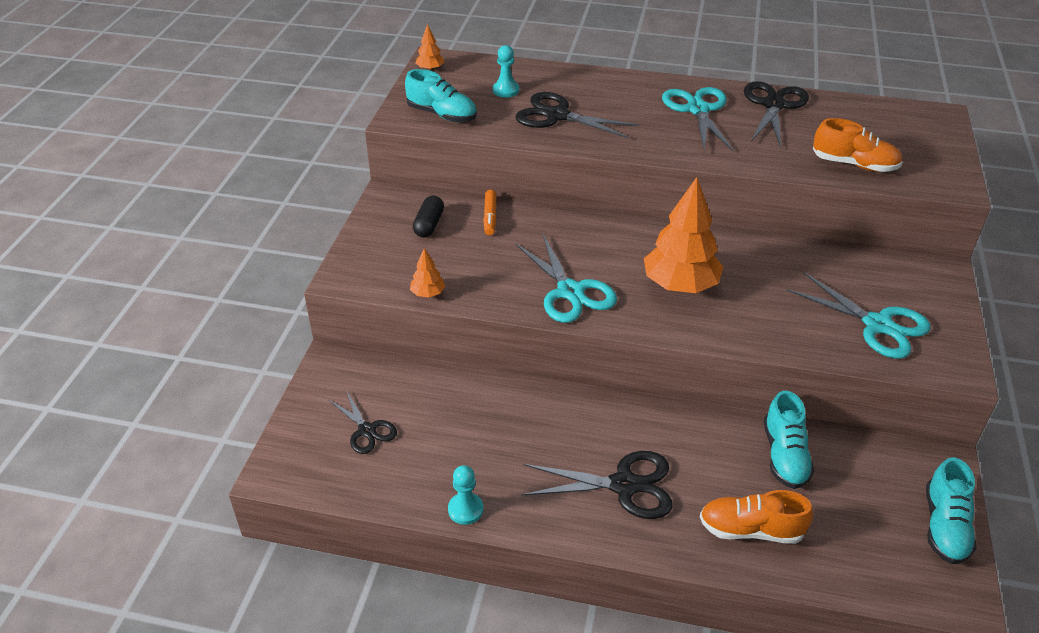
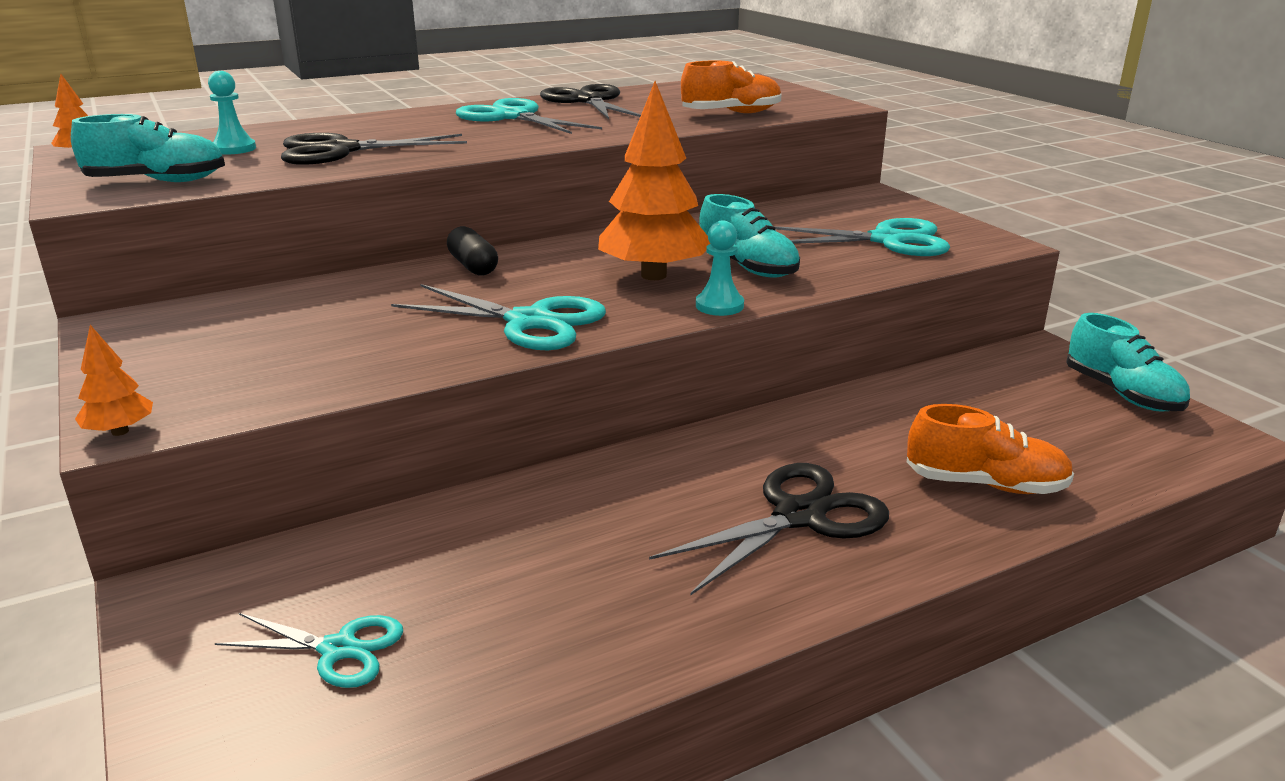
camera: 40 degrees left, 15 degrees down
black scissors [329,390,397,454] -> turquoise scissors [215,613,403,688]
orange tree [410,248,445,298] -> orange tree moved to [75,325,153,436]
black capsule [413,196,444,238] -> black capsule moved to [447,226,498,276]
turquoise pawn [448,465,483,525] -> turquoise pawn moved to [696,221,744,316]
orange marker [483,190,497,235] -> none
orange shoe [700,490,813,544] -> orange shoe turned 135 degrees counterclockwise [907,404,1074,494]
turquoise shoe [764,390,814,489] -> turquoise shoe moved to [699,194,800,278]

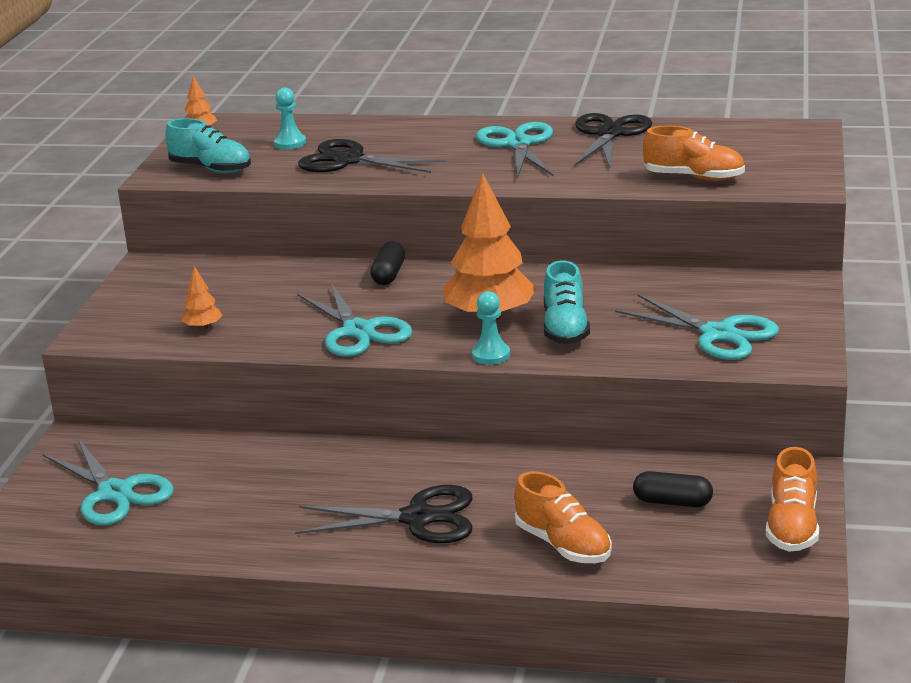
camera: 40 degrees right, 0 degrees up
orange tree [75,325,153,436] -> orange tree moved to [181,266,222,330]
turquoise scissors [215,613,403,688] -> turquoise scissors [43,439,174,525], size x1.64
turquoise shoe [1066,313,1190,412] -> orange shoe [766,447,819,552]
none -> black capsule [633,471,713,507]

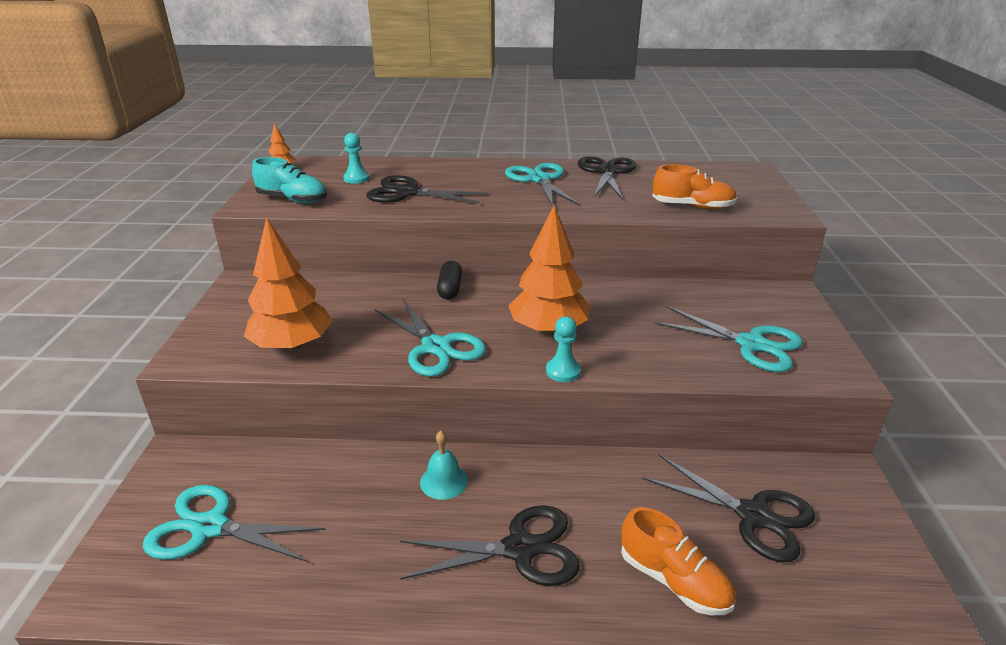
camera: 10 degrees left, 5 degrees up
turquoise scissors [43,439,174,525] -> turquoise scissors turned 150 degrees clockwise [142,485,326,562]
orange tree [181,266,222,330] -> orange tree [244,217,332,351], size x2.24
turquoise shoe [544,260,590,344] -> none
black capsule [633,471,713,507] -> black scissors [642,454,815,562]
orange shoe [766,447,819,552] -> none
none -> turquoise bell [420,431,468,500]

